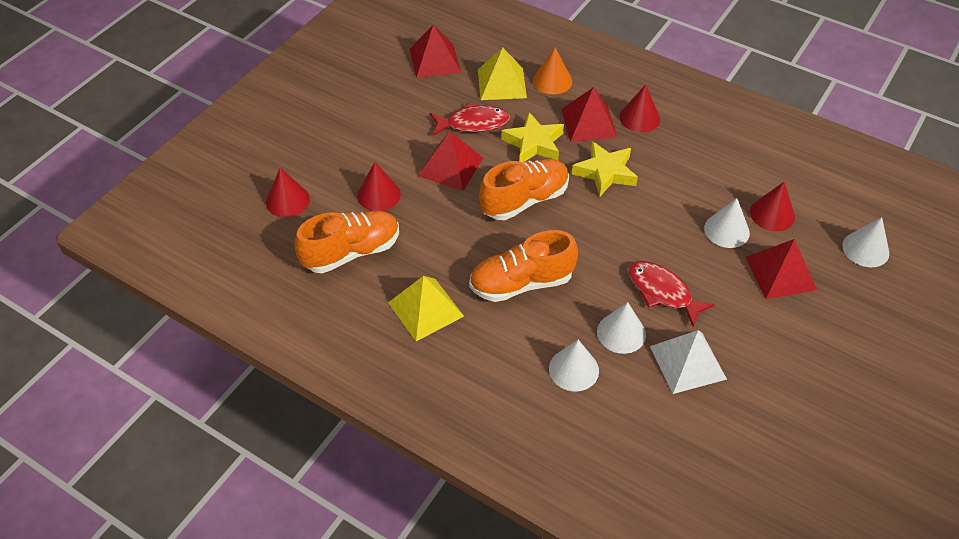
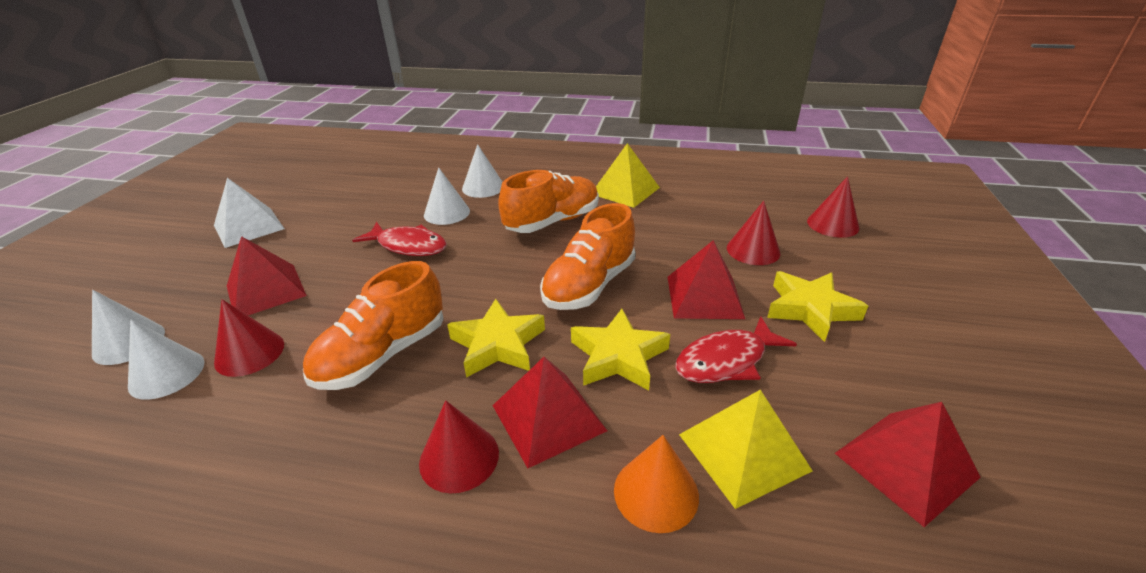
camera: 160 degrees right, 15 degrees down
orange shoe [294,211,399,273] -> orange shoe moved to [303,261,444,390]
white pyramid [650,330,727,394] -> white pyramid moved to [214,178,284,248]
white cone [704,198,750,248] -> white cone moved to [128,320,204,400]
none -> yellow star [767,271,868,342]

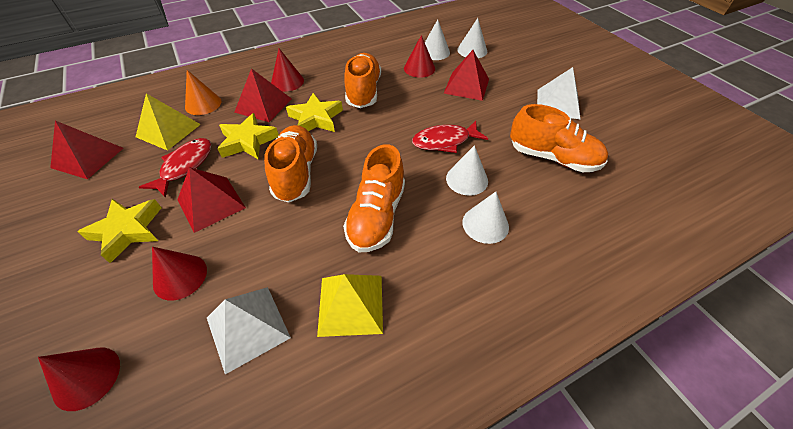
camera: 140 degrees right, 15 degrees up
none -> white pyramid [207,287,291,374]
none -> orange shoe [510,104,608,172]

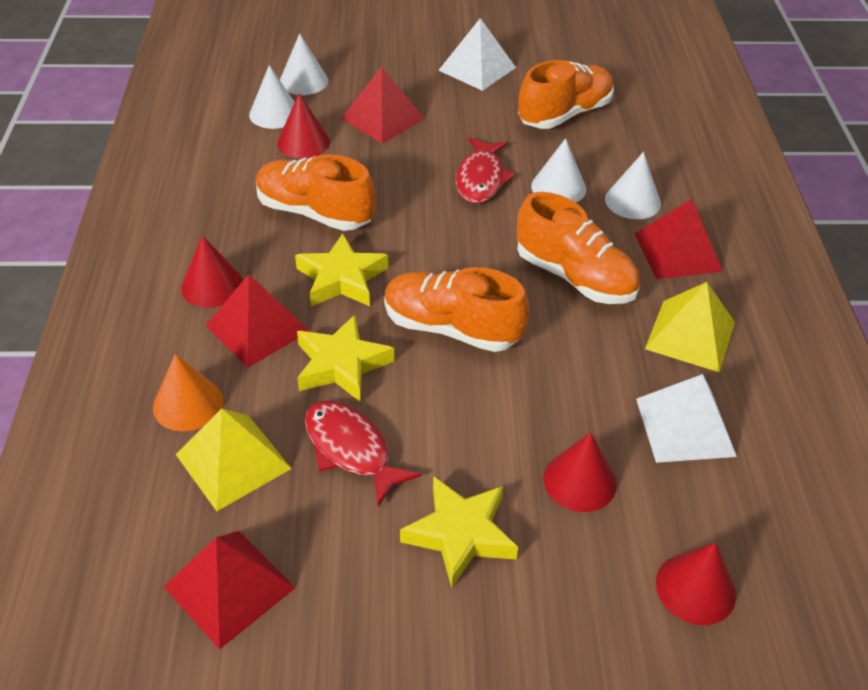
camera: 65 degrees left, 5 degrees down
red pyramid [177,167,246,233] -> red pyramid moved to [635,199,723,279]

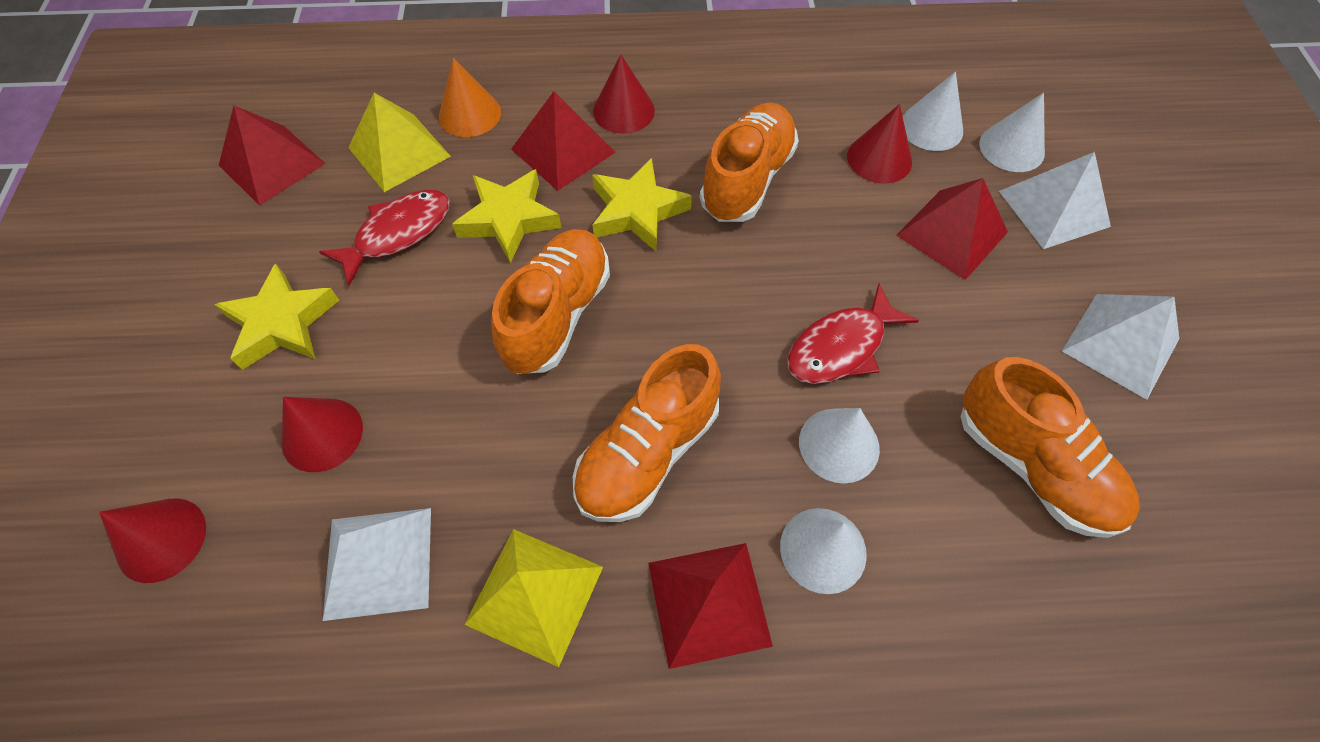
camera: 90 degrees right, 15 degrees up
red fish [456,137,515,203] -> red fish turned 45 degrees counterclockwise [787,284,919,384]
none -> white pyramid [999,152,1111,249]

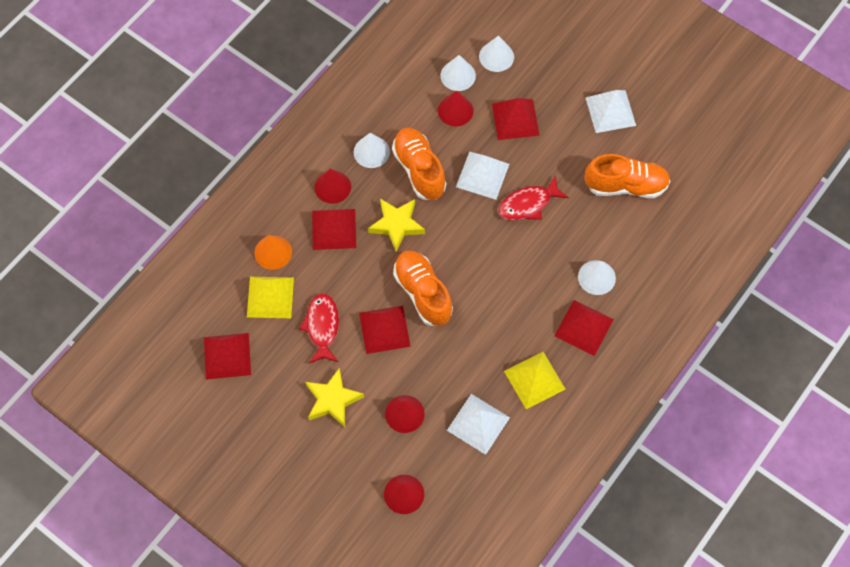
camera: 50 degrees left, 5 degrees up
yellow star [452,169,561,263] -> none
orange shoe [573,344,721,522] -> none
red fish [787,284,919,384] -> red fish turned 60 degrees clockwise [498,176,569,220]
white cone [799,408,880,484] -> white cone moved to [354,133,390,168]
white pyramid [999,152,1111,249] -> white pyramid moved to [456,152,509,200]
none -> red pyramid [359,306,411,354]

